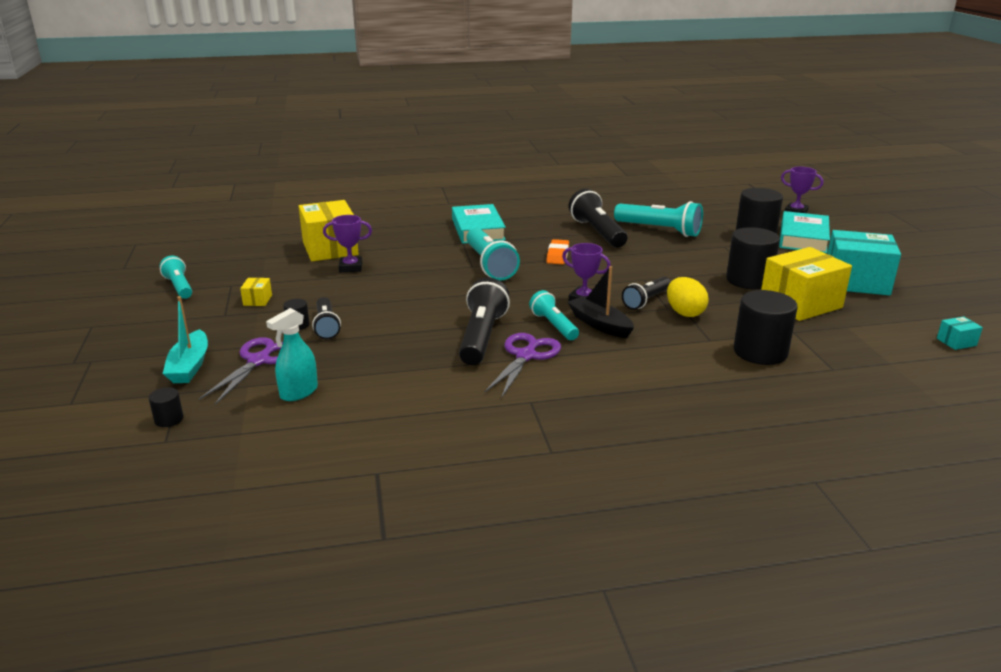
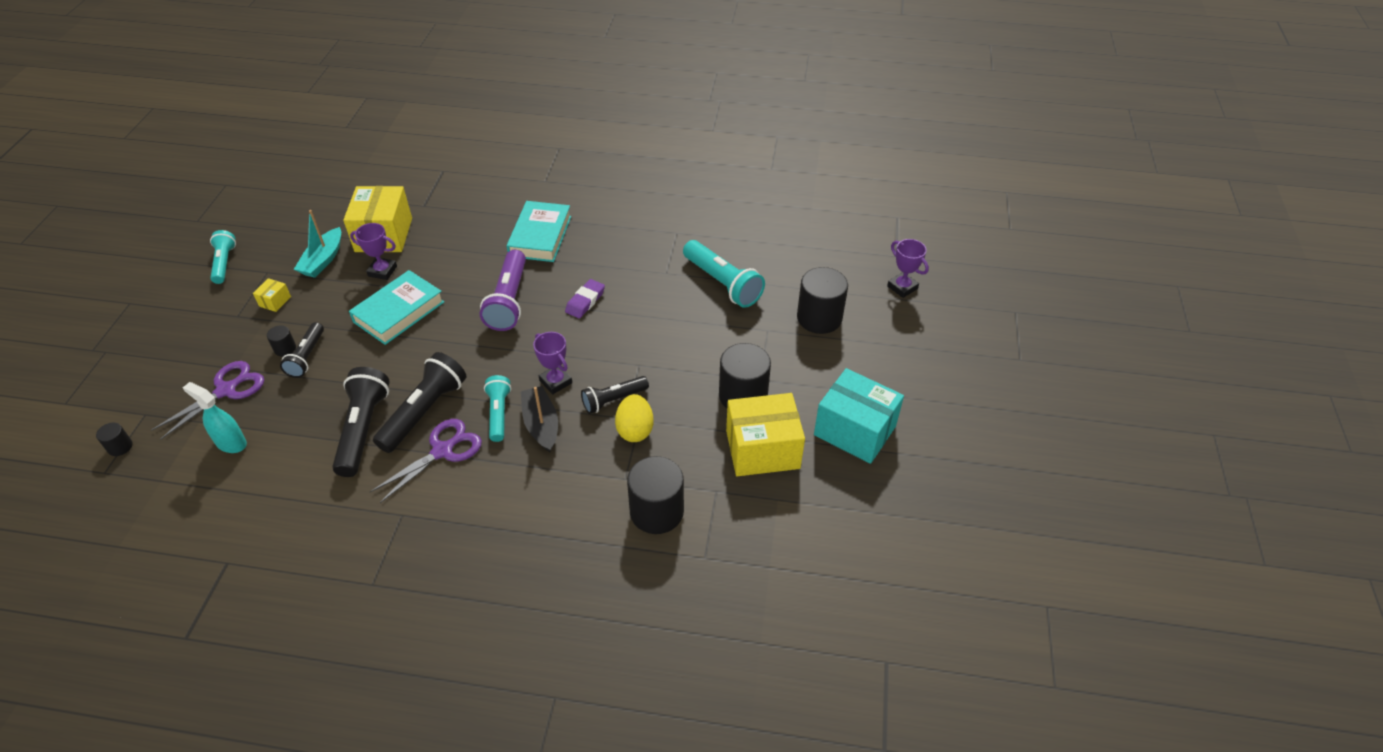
camera: 20 degrees right, 20 degrees up
turquoise boat [163,296,208,383] -> turquoise boat moved to [294,210,341,278]
turquoise spray bottle [266,308,318,401] -> turquoise spray bottle turned 60 degrees clockwise [183,382,247,453]
turquoise flashlight [467,228,520,280] -> purple flashlight [480,250,526,331]
orange eraser [546,239,569,264] -> purple eraser [565,279,605,318]
black flashlight [569,189,627,247] -> black flashlight moved to [332,367,390,477]
turquoise book [779,211,830,253] -> turquoise book moved to [349,270,444,345]
turquoise box [937,316,983,350] -> none

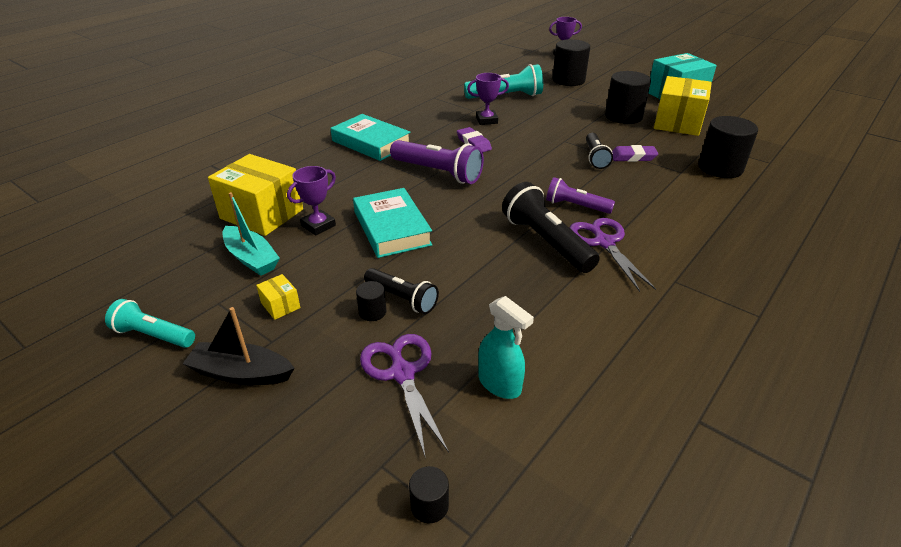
camera: 60 degrees left, 10 degrees down
turquoise spray bottle [183,382,247,453] -> turquoise spray bottle turned 105 degrees counterclockwise [478,296,534,399]
black flashlight [332,367,390,477] -> none
turquoise flashlight [484,375,511,442] -> purple flashlight [546,177,615,214]
black boat [521,386,558,452] -> black boat moved to [183,307,295,385]
purple trophy [533,332,572,394] -> purple trophy moved to [467,73,509,125]
yellow egg [615,394,653,442] -> purple eraser [612,145,658,162]

